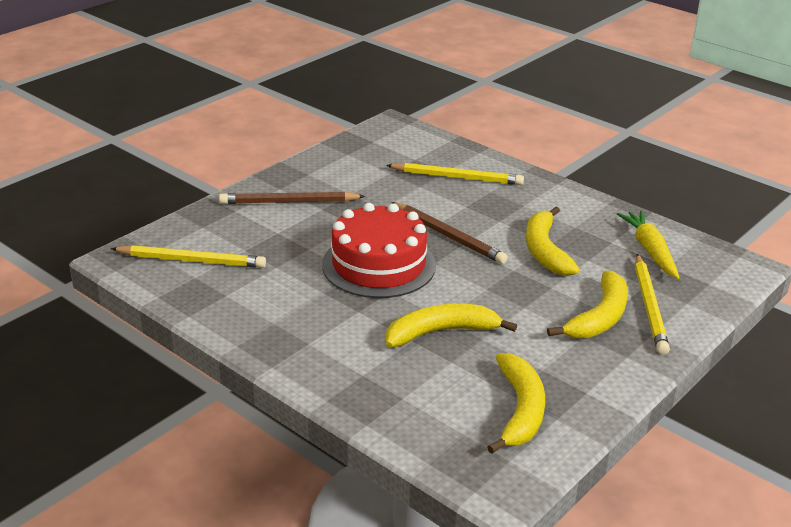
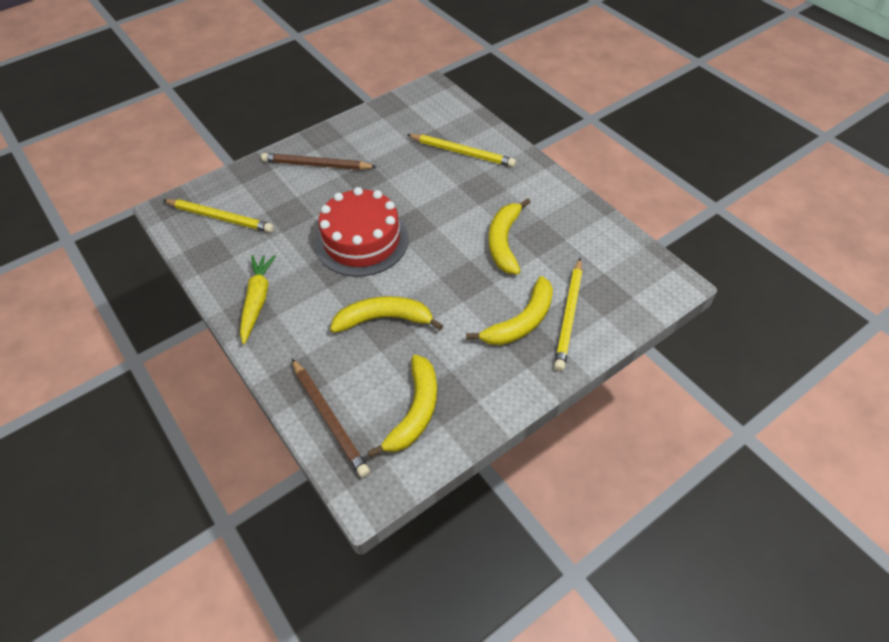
camera: 15 degrees right, 20 degrees up
brown pencil [391,202,508,264] -> brown pencil moved to [292,359,370,477]
yellow carrot [617,211,680,279] -> yellow carrot moved to [240,255,276,344]

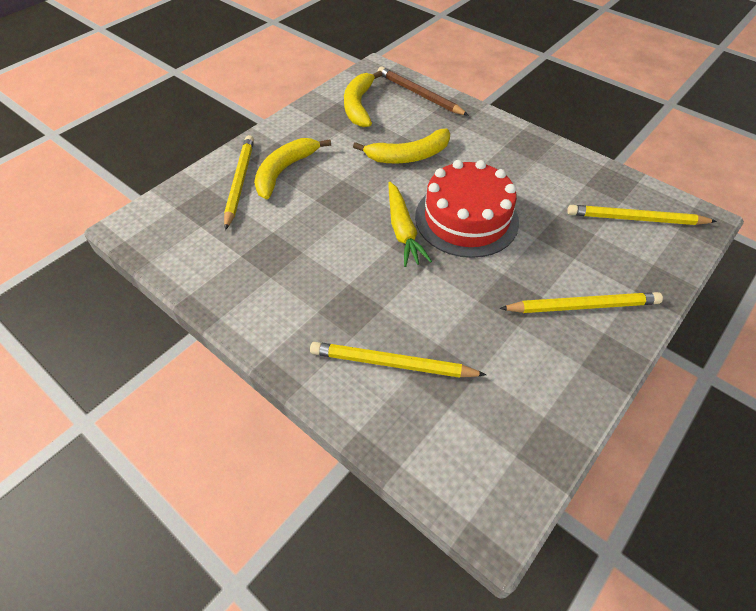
camera: 165 degrees right, 0 degrees up
yellow carrot [240,255,276,344] -> yellow carrot moved to [389,182,432,267]
brown pencil [261,153,377,170] -> yellow pencil [499,292,663,313]
yellow banana [489,199,531,274] -> none

